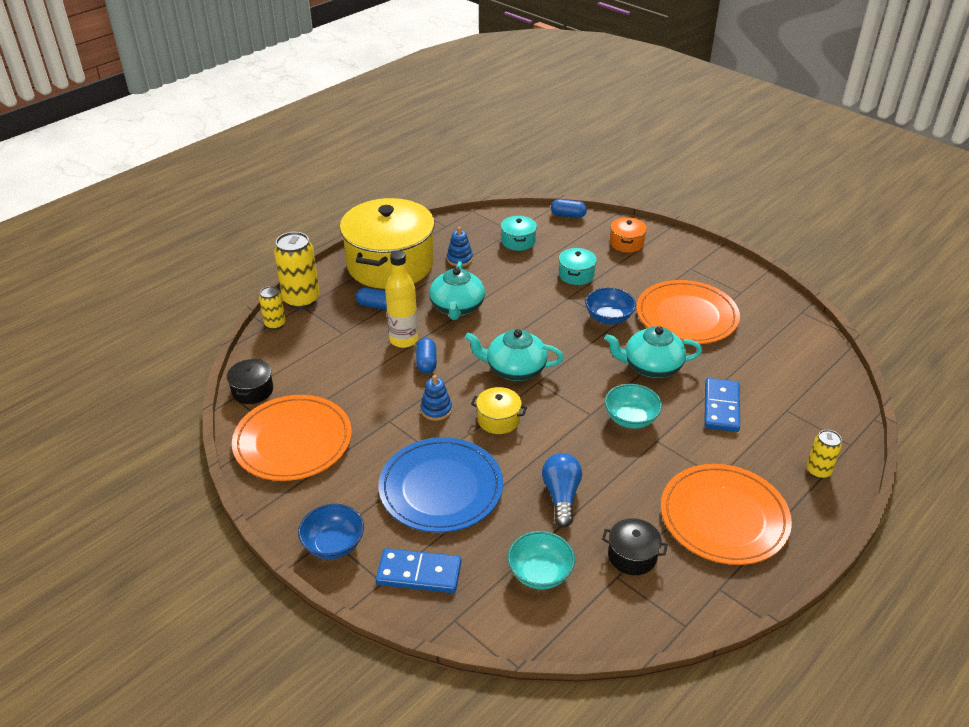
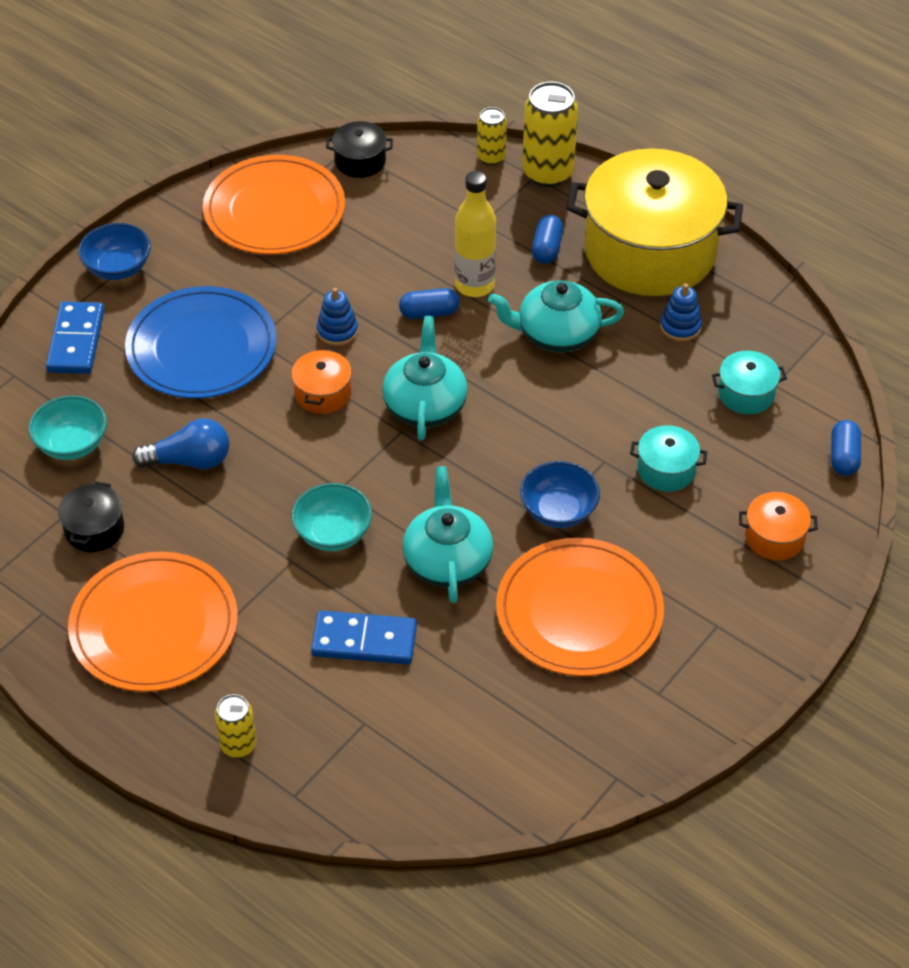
camera: 85 degrees right, 10 degrees up
yellow pot [471,387,527,434] -> orange pot [291,348,352,414]

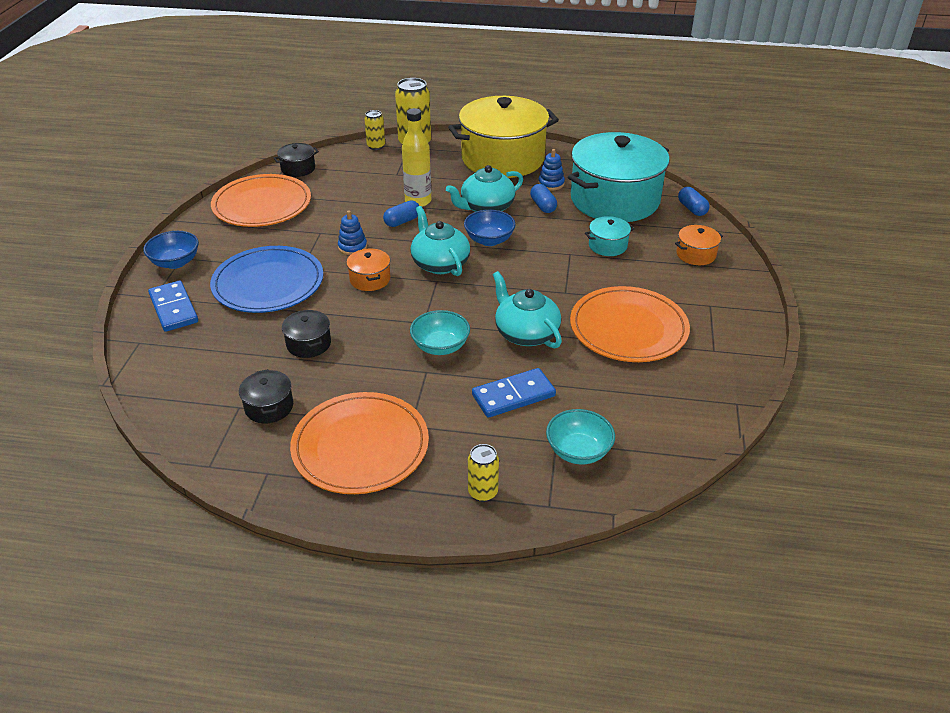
camera: 30 degrees left, 10 degrees down
turquoise bowl [29,396,107,460] -> turquoise bowl moved to [546,409,615,465]
blue light bulb [132,418,230,469] -> black pot [282,310,331,358]
blue bowl [520,461,600,528] -> blue bowl moved to [464,210,516,246]
blue capsule [532,215,563,264] -> blue capsule moved to [530,184,557,213]
turquoise pot [712,351,787,414] -> turquoise pot [568,132,670,222], size x2.47

